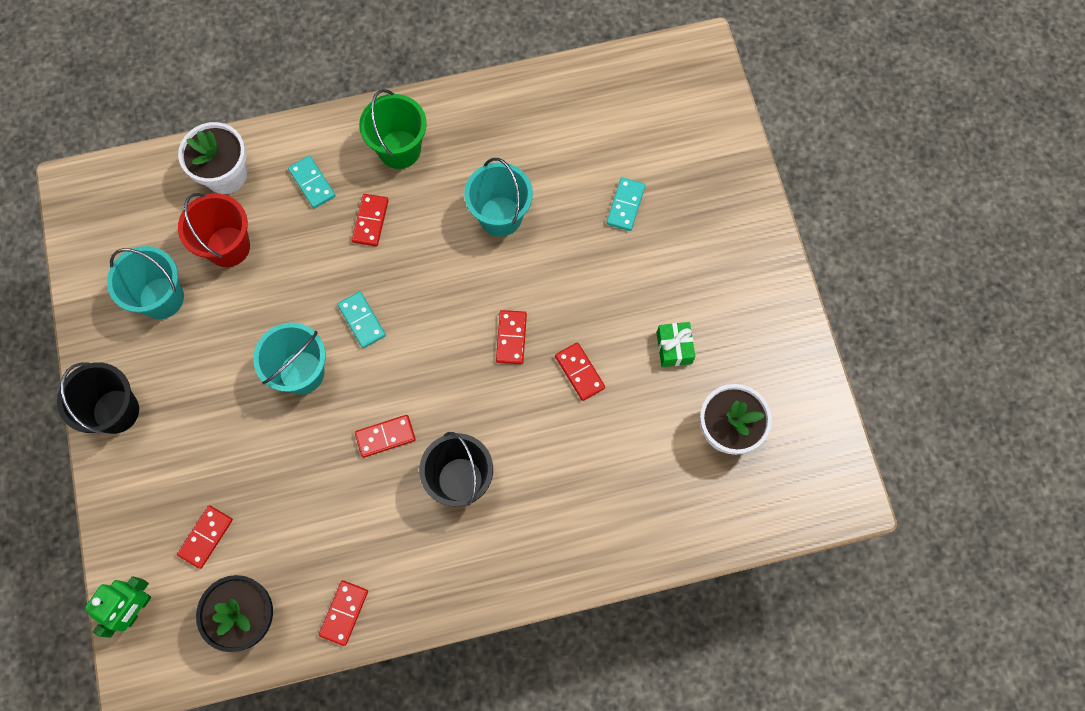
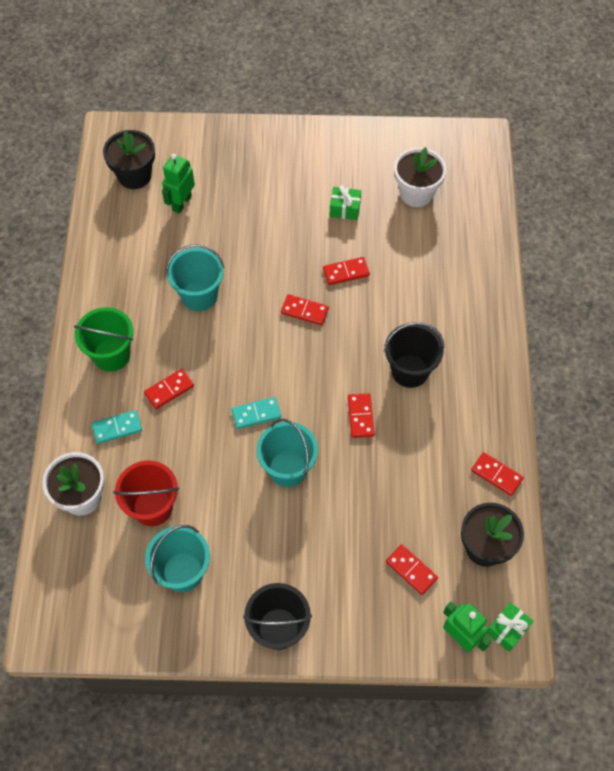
camera: 75 degrees left, 10 degrees down
red domino [352,194,389,246] -> red domino turned 60 degrees counterclockwise [144,369,194,409]
turquoise domino [607,177,645,231] -> none
none -> black flower pot [103,130,155,189]
none -> green robot [162,154,195,214]
none -> green gift [487,602,534,652]

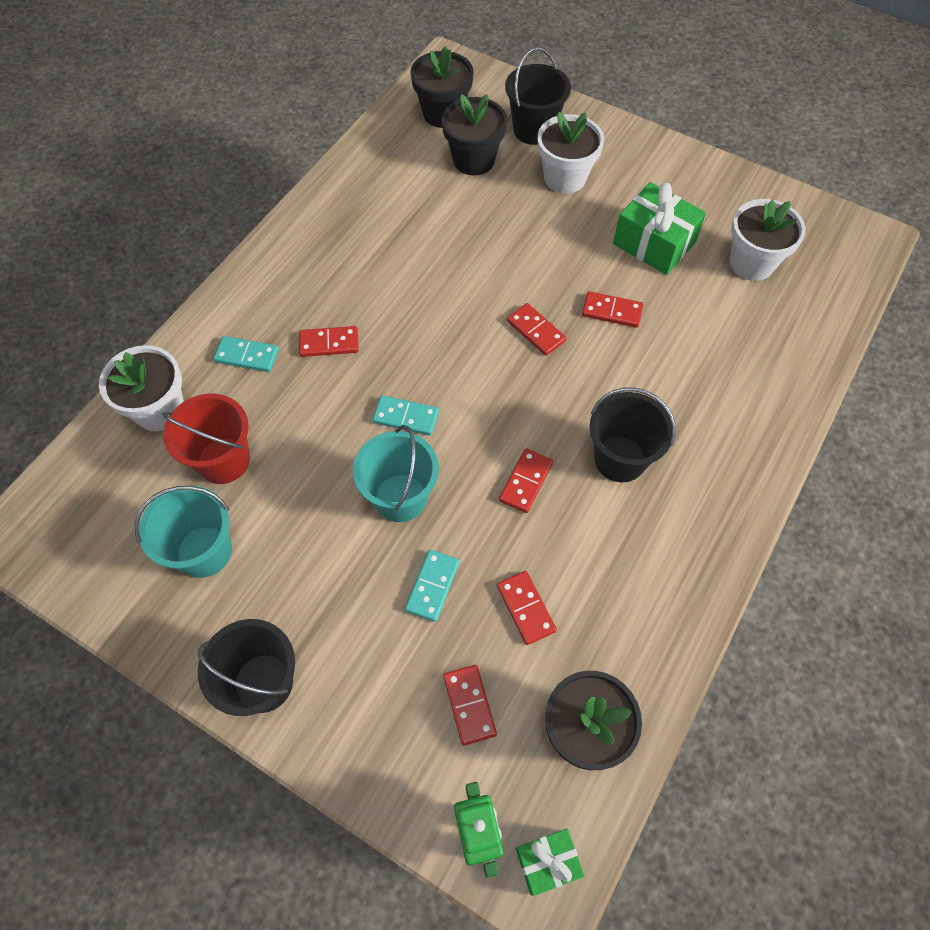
camera: 30 degrees right, 0 degrees up
green bucket [74,307,133,372] -> none
green robot [162,154,195,214] -> black flower pot [442,94,507,175]
turquoise bucket [166,244,224,311] -> none
green gift [330,185,361,220] -> green gift [613,182,706,275], size x1.75
red domino [471,452,524,496] -> red domino moved to [497,571,557,645]
none -> turquoise domino [405,550,459,622]
none -> black bucket [505,47,571,145]
none -> white flower pot [538,112,604,193]

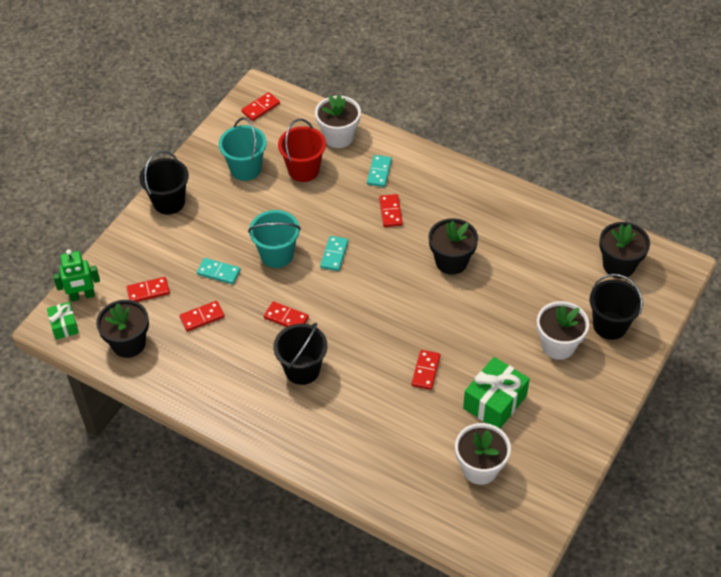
camera: 90 degrees right, 10 degrees down
black flower pot [442,94,507,175] -> black flower pot moved to [428,218,478,275]
red domino [507,303,566,356] -> red domino moved to [241,92,280,121]

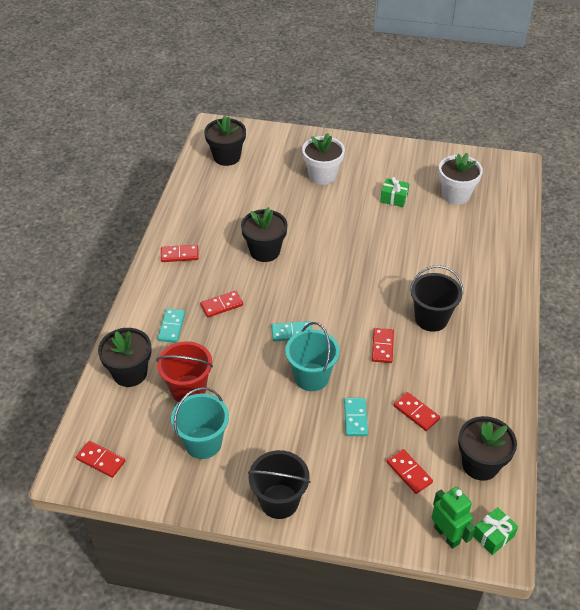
camera: 110 degrees left, 5 degrees down
white flower pot [315,95,361,148] -> black flower pot [98,328,151,387]
turquoise domino [367,155,392,187] -> turquoise domino turned 75 degrees counterclockwise [158,309,185,343]
red domino [411,350,441,390] -> red domino moved to [161,245,199,262]
green gift [463,357,530,428] -> green gift [380,177,409,207], size x0.57
black bucket [590,274,643,340] -> none

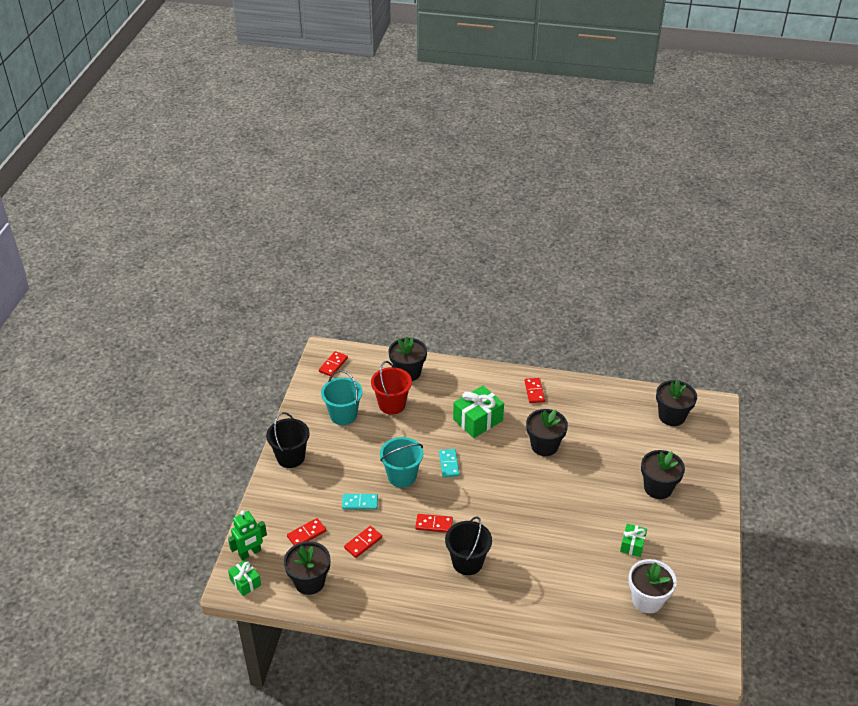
camera: 90 degrees right, 5 degrees down
turquoise domino [158,309,185,343] -> none
red domino [200,290,243,318] -> green gift [453,386,504,438]
white flower pot [302,133,345,185] -> black flower pot [641,450,685,499]

